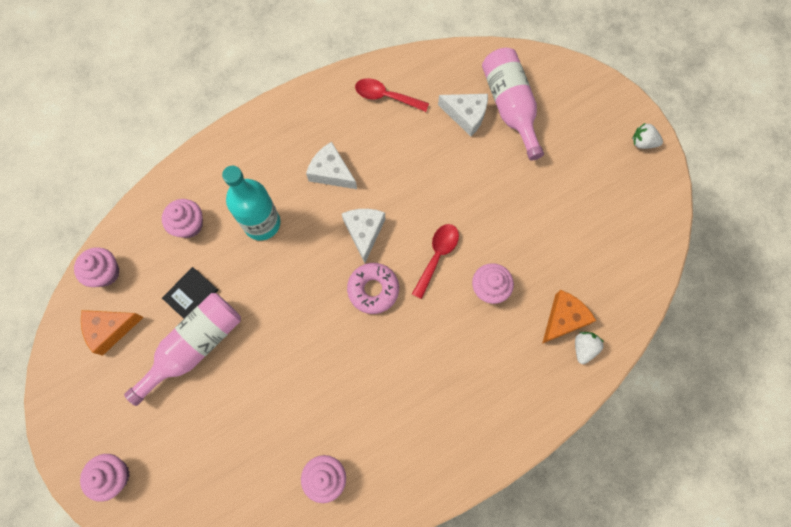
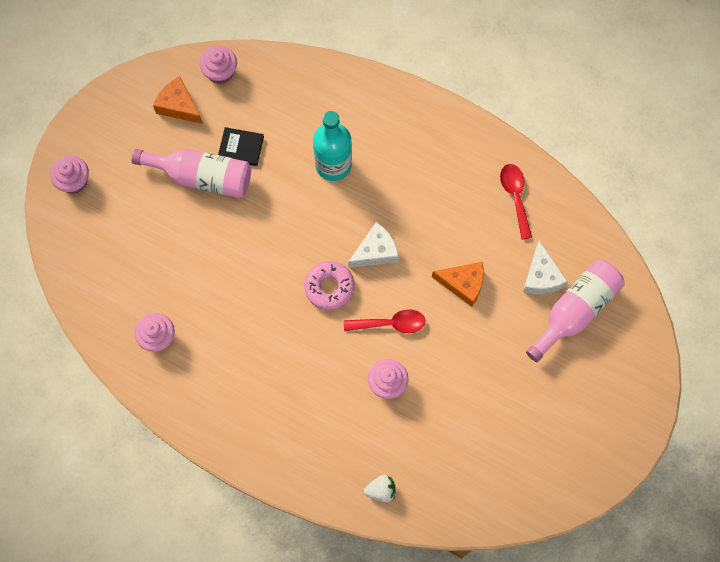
camera: 60 degrees right, 0 degrees up
pink cupcake [162,199,203,238] -> none
white cheese [306,142,357,189] -> none
orange cheese [542,290,596,344] -> orange cheese moved to [432,262,484,307]
white strawberry [632,123,663,149] -> none

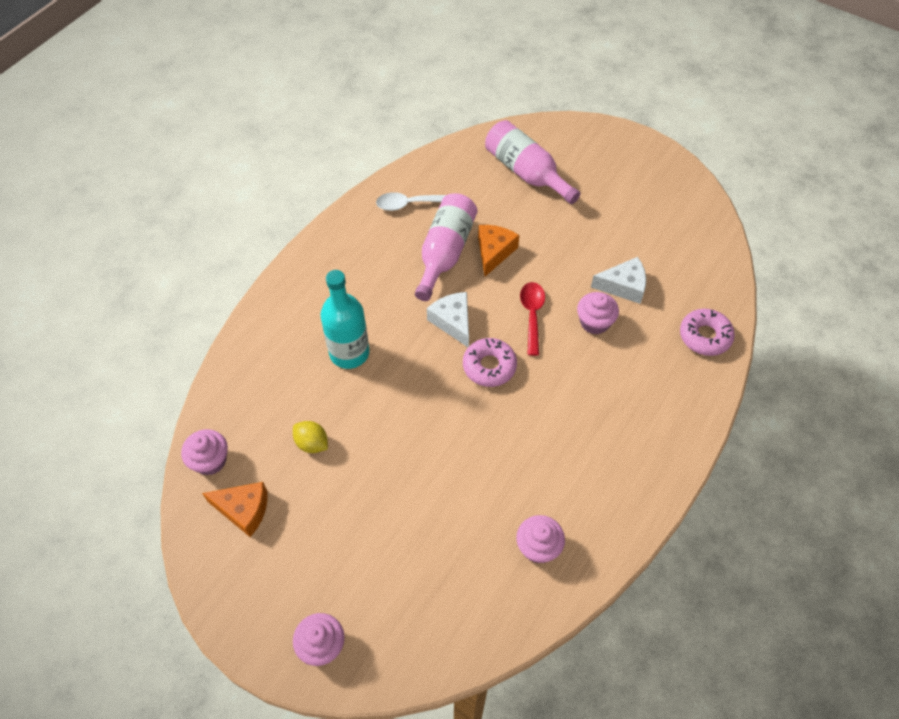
camera: 85 degrees left, 15 degrees down
pink bottle [132,149,251,198] -> pink bottle moved to [415,193,477,301]
orange cheese [153,76,203,124] -> orange cheese turned 120 degrees counterclockwise [202,482,267,537]
black book [218,127,264,166] -> yellow lemon [293,421,328,453]
white strawberry [364,475,396,502] -> pink donut [680,309,735,356]
red spoon [500,164,532,240] -> white spoon [376,192,446,211]
white cheese [523,241,568,294] -> white cheese moved to [591,257,646,304]

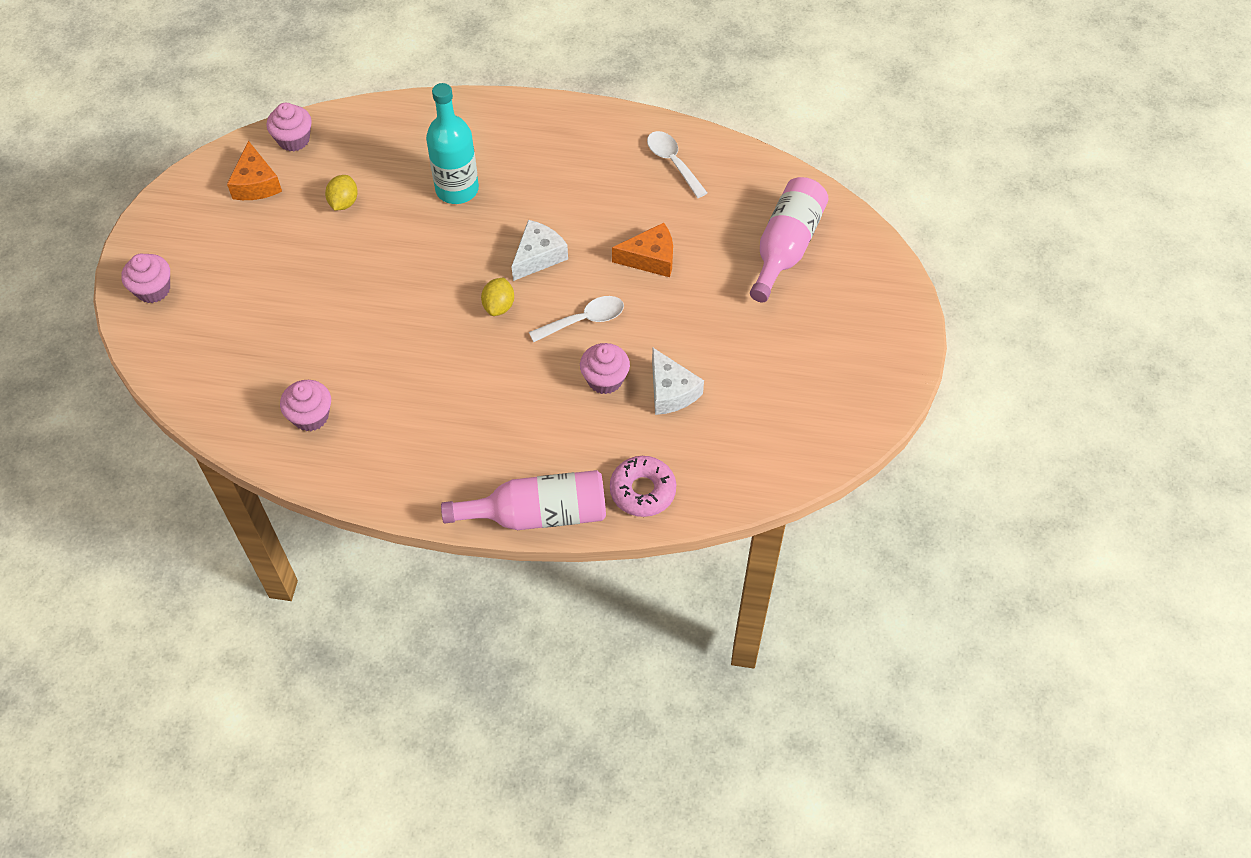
camera: 65 degrees right, 0 degrees up
pink bottle [415,193,477,301] -> pink bottle moved to [441,470,606,530]
pink donut [463,338,517,387] -> yellow lemon [481,277,514,316]
red spoon [520,282,545,356] -> white spoon [529,296,624,342]

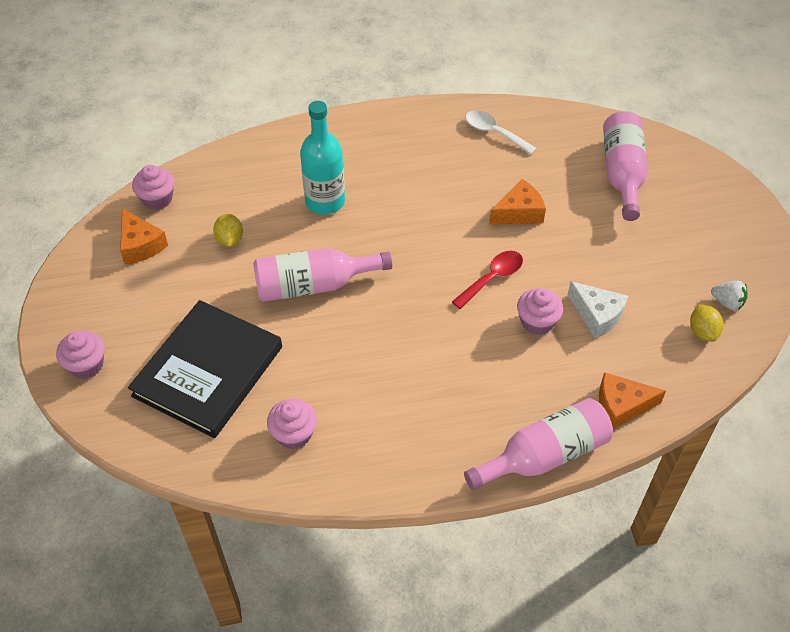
camera: 20 degrees left, 5 degrees down
yellow lemon [481,277,514,316] -> yellow lemon moved to [690,304,723,342]
white cheese [511,220,568,281] -> none
white spoon [529,296,624,342] -> red spoon [452,251,523,309]
pink donut [610,456,676,517] -> orange cheese [599,372,666,429]
none -> black book [128,300,282,438]
none -> pink bottle [253,248,392,302]
none -> white strawberry [711,281,747,310]

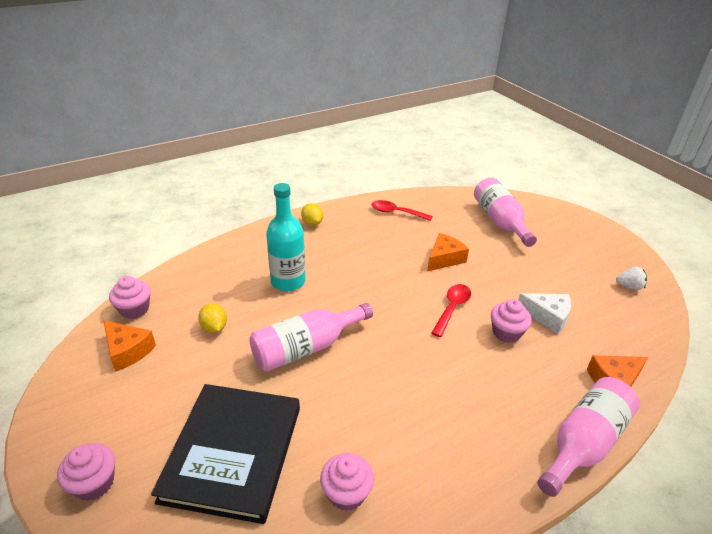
camera: 20 degrees left, 15 degrees down
white spoon [466,110,537,155] -> red spoon [372,200,433,221]
yellow lemon [690,304,723,342] -> yellow lemon moved to [301,203,323,226]

